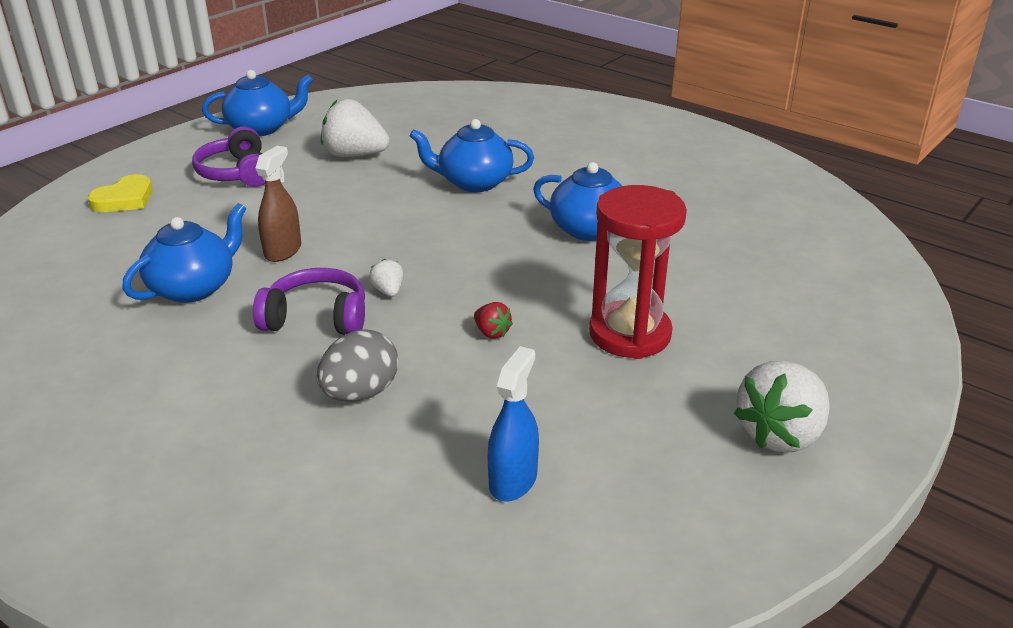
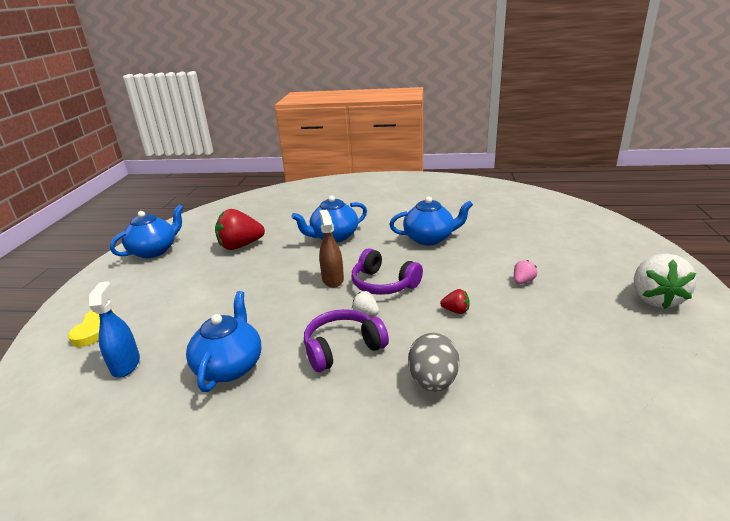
camera: 30 degrees left, 5 degrees down
purple headphones [192,127,265,187] -> purple headphones moved to [352,248,423,295]
brown spray bottle [255,146,301,262] -> brown spray bottle moved to [319,209,344,288]
white strawberry [321,99,390,157] -> red strawberry [215,209,265,250]
blue spray bottle [488,346,539,502] -> blue spray bottle moved to [89,281,140,378]
red hourglass [589,185,687,359] -> pink strawberry [514,260,537,284]

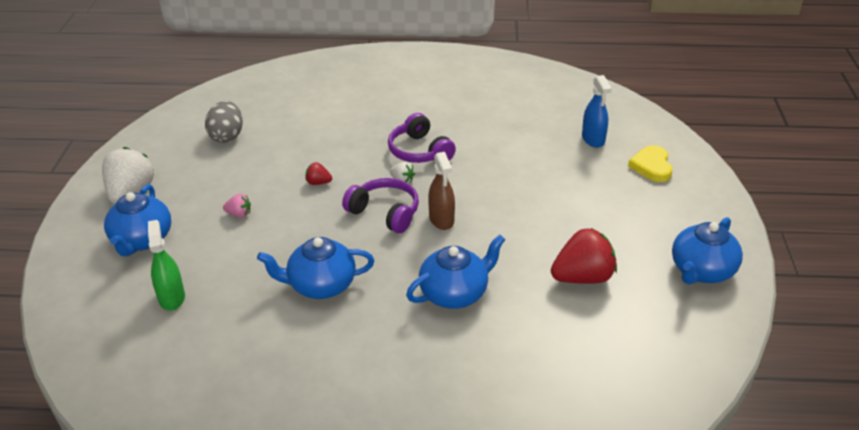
camera: 175 degrees right, 10 degrees up
blue teapot [186,291,262,392] -> blue teapot moved to [104,184,171,256]
purple headphones [304,309,389,372] -> purple headphones turned 90 degrees clockwise [388,113,456,163]
grey egg [408,333,459,392] -> grey egg moved to [205,101,243,143]
pink strawberry [514,260,537,284] -> pink strawberry turned 120 degrees counterclockwise [223,194,251,218]
none -> green spray bottle [148,220,185,311]

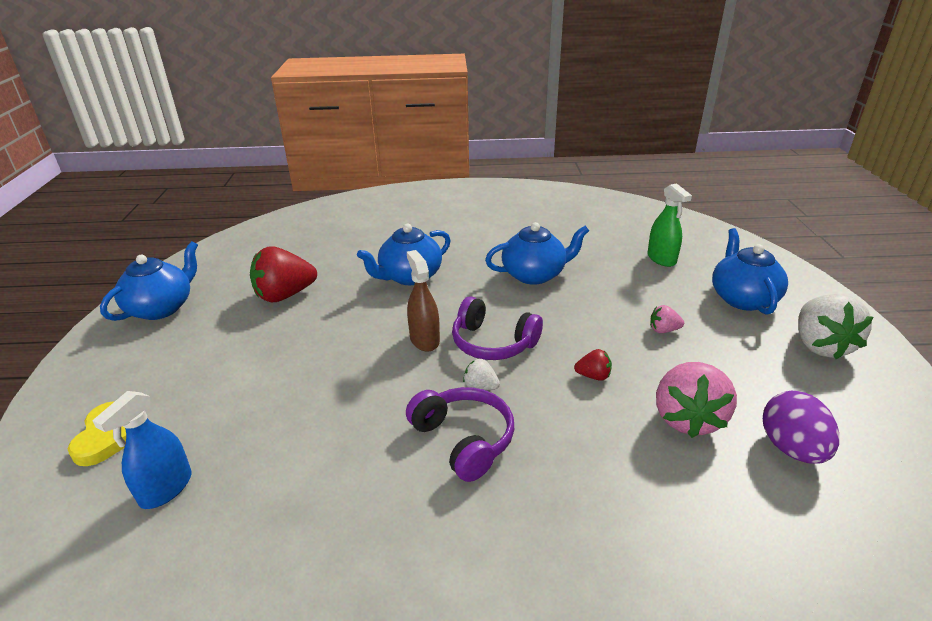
camera: 175 degrees right, 5 degrees down
grey egg [205,101,243,143] -> purple egg [763,391,839,464]
blue spray bottle [582,75,612,148] -> blue spray bottle turned 135 degrees counterclockwise [92,391,192,509]
none -> pink strawberry [656,362,737,438]

